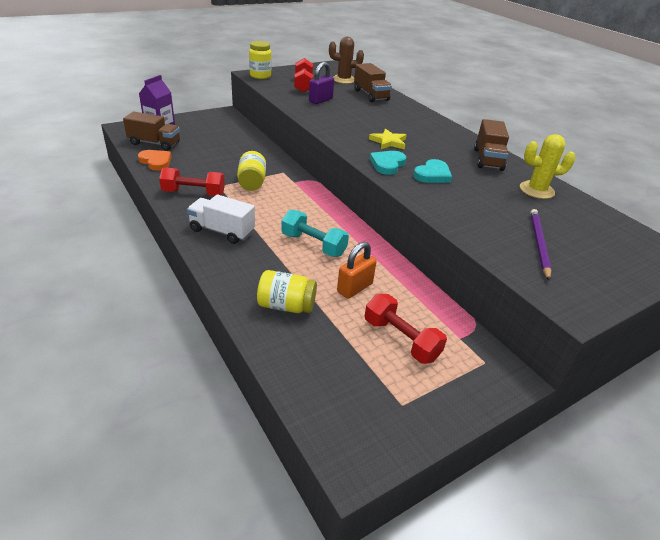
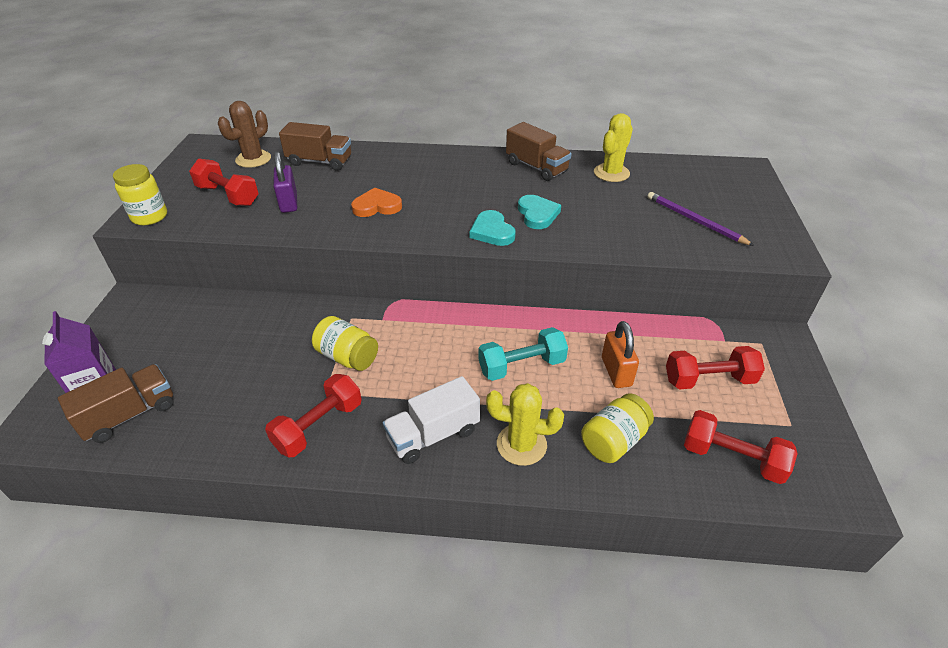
camera: 50 degrees left, 5 degrees up
orange heart [138,150,171,171] -> orange heart moved to [351,187,402,217]
yellow star [369,129,406,150] -> none
none -> yellow cactus [486,383,564,466]
none -> red dumbbell [684,410,798,484]

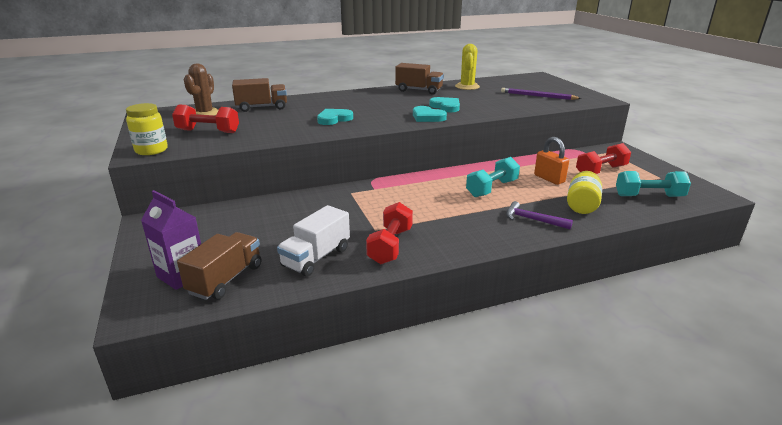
camera: 25 degrees left, 15 degrees down
purple padlock [274,151,297,213] -> none
yellow jar [312,316,378,371] -> none
orange heart [351,187,402,217] -> turquoise heart [317,109,353,125]
white truck [383,376,480,464] -> white truck moved to [277,205,350,277]
yellow cactus [486,383,564,466] -> purple hammer [506,201,573,229]
red dumbbell [684,410,798,484] -> turquoise dumbbell [616,171,691,197]

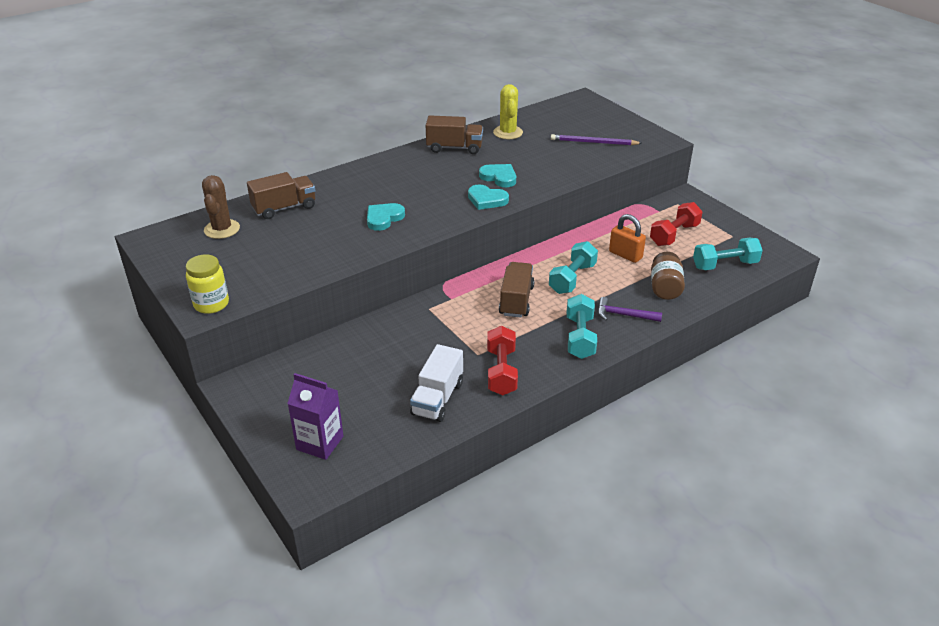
camera: 15 degrees left, 10 degrees up
red dumbbell [172,104,239,133] -> none
brown truck [177,232,261,300] -> brown truck moved to [499,262,534,318]
yellow jar [567,171,602,214] -> brown jar [651,252,685,300]
none -> turquoise dumbbell [567,294,597,359]

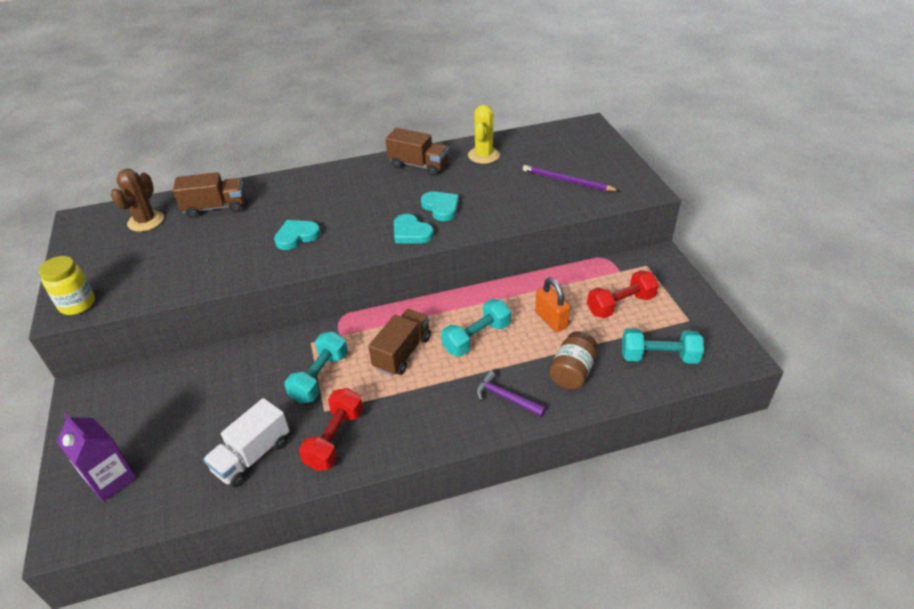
camera: 20 degrees right, 5 degrees up
turquoise dumbbell [567,294,597,359] -> turquoise dumbbell moved to [284,331,348,403]

